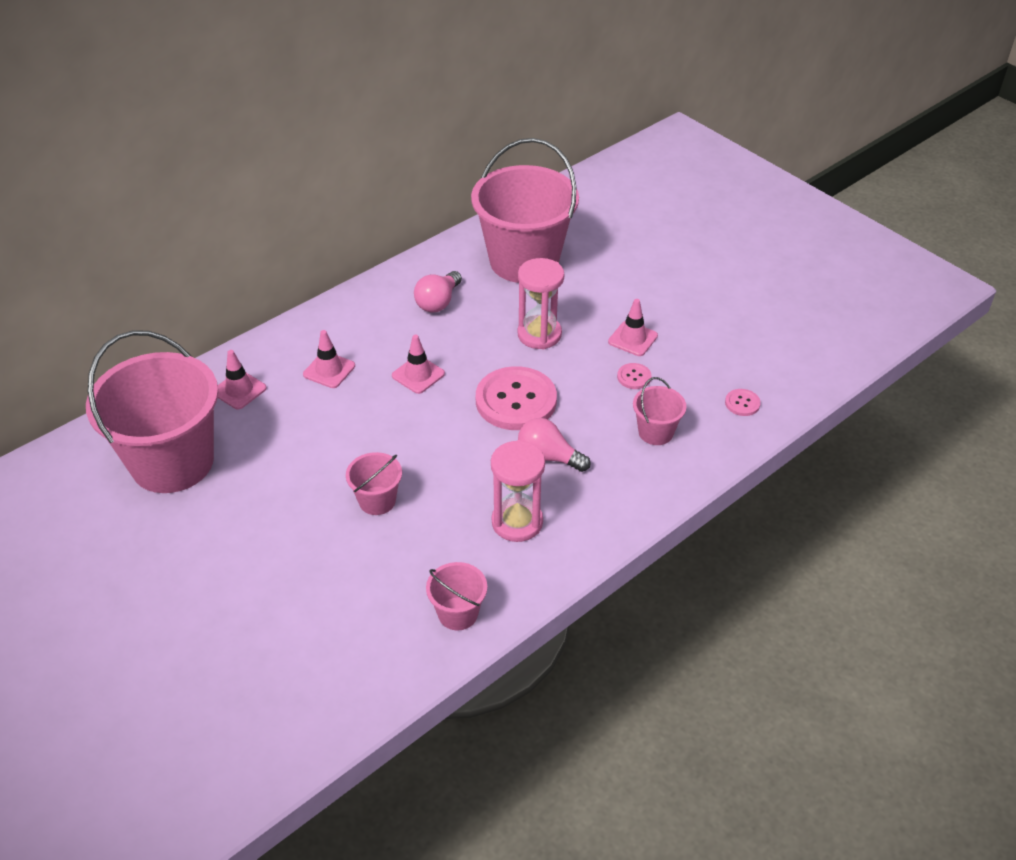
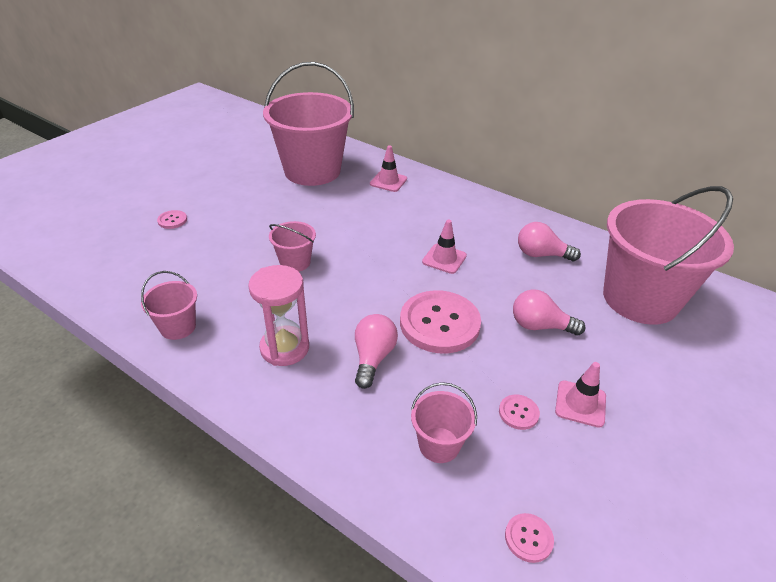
camera: 75 degrees right, 5 degrees down
pink traffic cone [303,330,355,388] -> none
pink hourglass [518,258,564,349] -> pink light bulb [513,289,585,336]
none -> pink button [157,210,187,229]

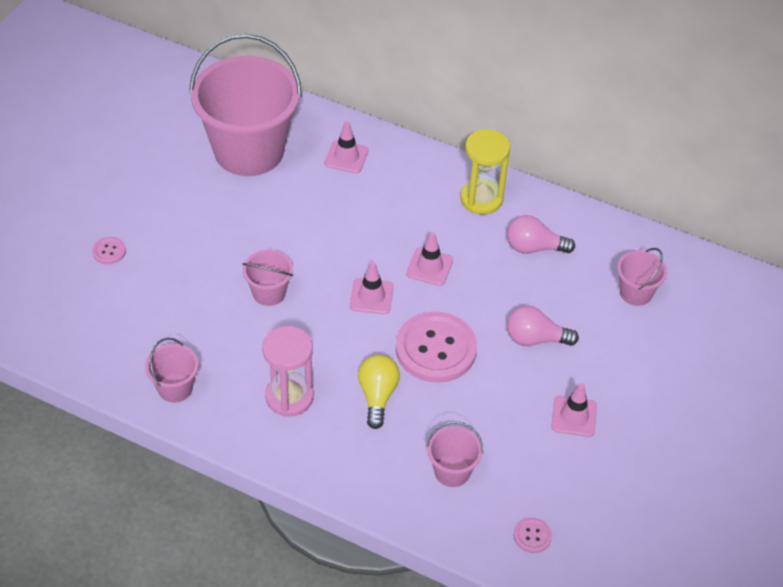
camera: 10 degrees left, 10 degrees up
pink light bulb [355,314,398,389] -> yellow light bulb [358,355,400,429]
pink button [499,395,540,430] -> none
pink bucket [603,186,734,325] -> pink bucket [617,248,667,306], size x0.44
none -> pink traffic cone [350,262,394,314]
none -> yellow hourglass [460,129,510,215]

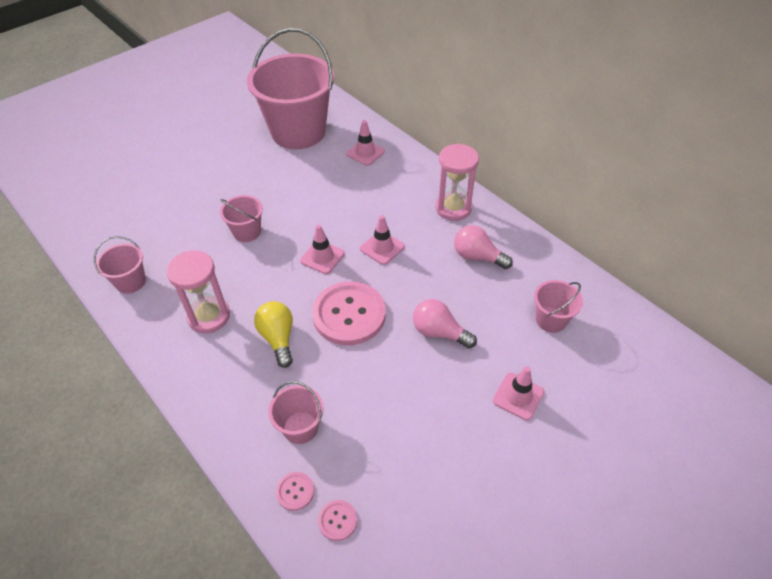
camera: 25 degrees right, 0 degrees up
pink button [92,237,126,264] -> pink button moved to [276,472,314,511]
yellow light bulb [358,355,400,429] -> yellow light bulb turned 45 degrees counterclockwise [254,301,293,368]
yellow hourglass [460,129,510,215] -> pink hourglass [435,143,479,221]
pink traffic cone [552,383,597,437] -> pink traffic cone moved to [493,367,544,420]

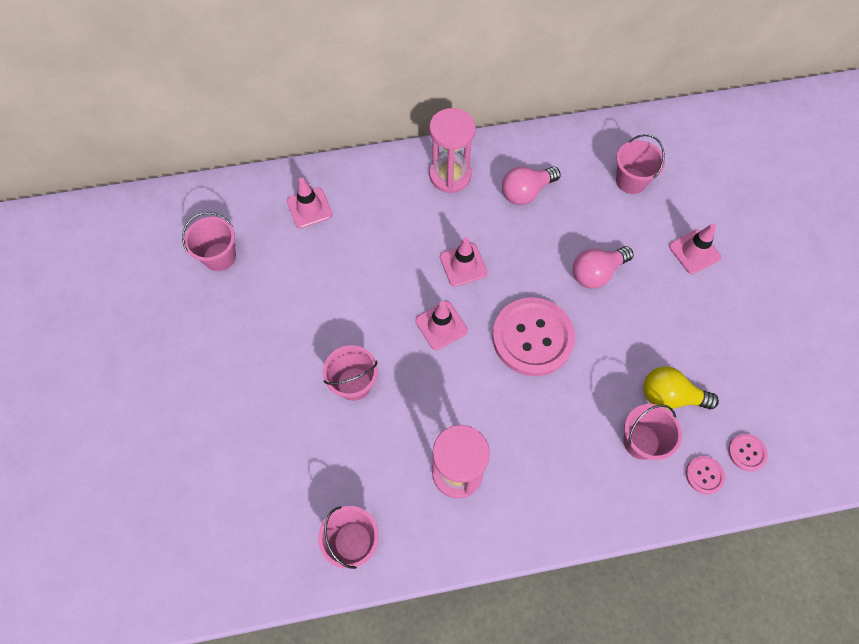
camera: 60 degrees left, 15 degrees up
pink bucket [247,28,334,149] -> pink bucket [182,212,236,271], size x0.44
yellow light bulb [254,301,293,368] -> yellow light bulb moved to [644,366,719,410]

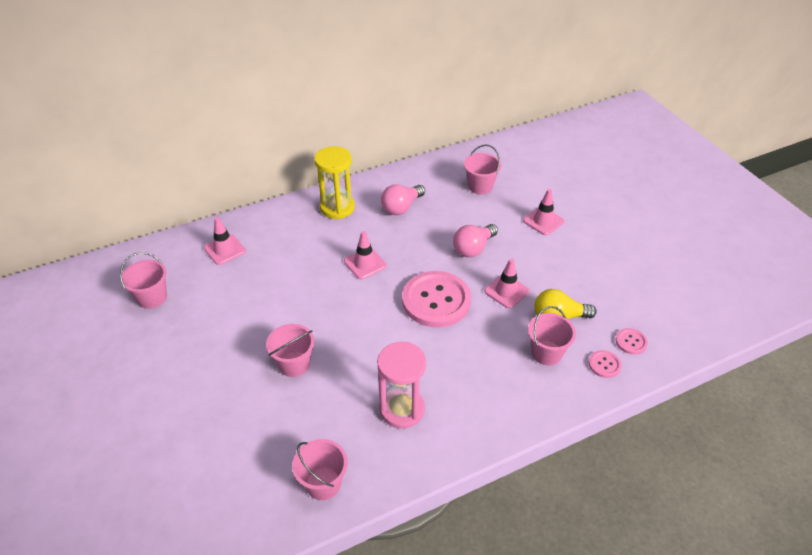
camera: 15 degrees left, 20 degrees down
pink traffic cone [416,301,468,350] -> pink traffic cone moved to [484,259,530,309]
pink hourglass [429,108,476,193] -> yellow hourglass [315,146,355,219]

